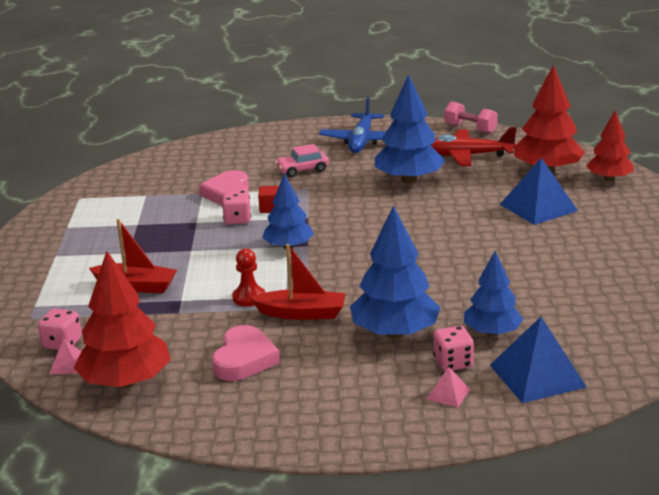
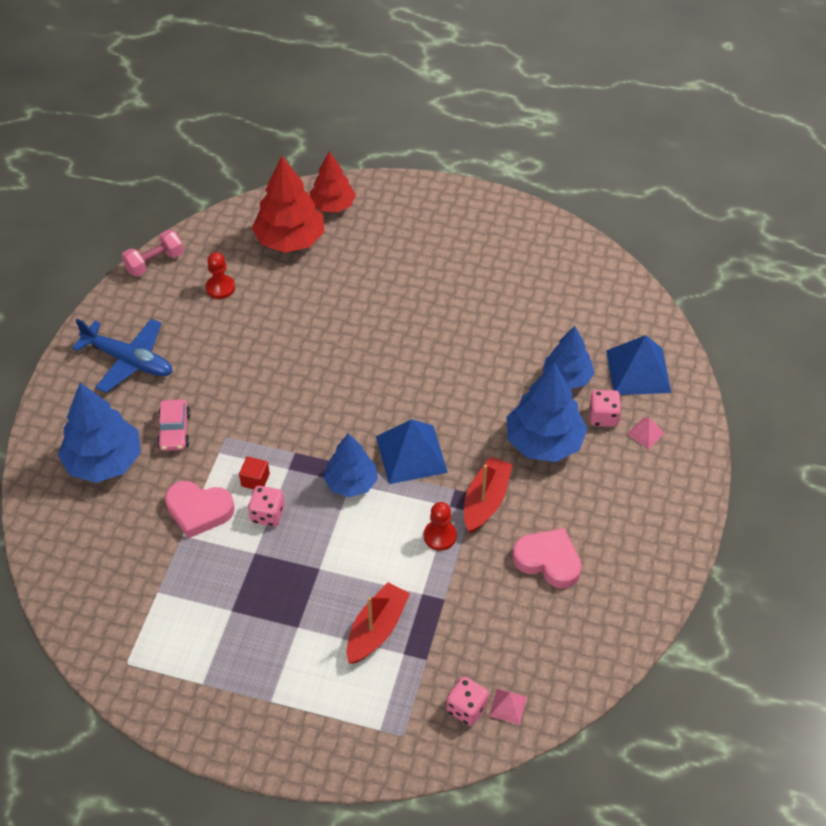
camera: 75 degrees left, 25 degrees up
red tree [74,251,171,388] -> none
blue tree [375,74,445,183] -> blue tree moved to [58,383,141,483]
red plane [430,127,517,166] -> red pawn [206,252,235,299]
blue pyramid [500,158,578,225] -> blue pyramid moved to [376,419,448,484]

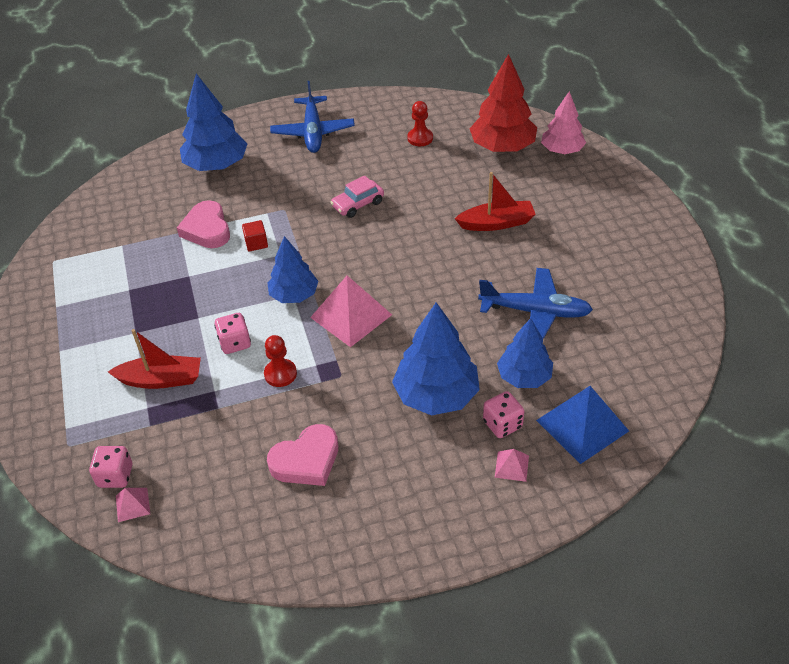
camera: 60 degrees right, 5 degrees down
pink dumbbell [122,230,184,277] -> none
pink car [157,399,191,451] -> pink car moved to [330,176,384,218]
pink dice [248,486,285,527] -> pink dice moved to [214,313,251,354]
red tree [310,151,356,213] -> pink tree [541,91,586,154]
blue pyramid [376,419,448,484] -> pink pyramid [310,276,392,347]
red boat [464,457,513,533] -> red boat moved to [455,172,536,231]
pink heart [512,528,582,588] -> pink heart turned 60 degrees clockwise [267,424,338,486]
none -> blue plane [478,268,593,339]

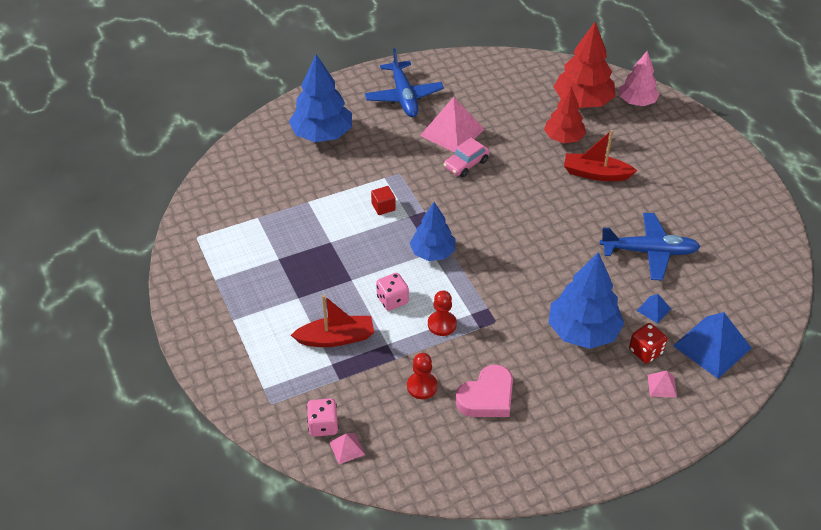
camera: 10 degrees left, 0 degrees up
pink heart [177,200,230,248] -> none
pink pyramid [310,276,392,347] -> pink pyramid moved to [420,97,484,153]
red pawn [407,101,433,146] -> red pawn moved to [407,353,437,399]
red boat [455,172,536,231] -> red boat turned 150 degrees counterclockwise [564,130,637,181]
pink dice [483,391,524,438] -> red dice [629,323,667,363]
blue tree [497,318,553,388] -> blue pyramid [637,294,671,323]
none -> red tree [544,87,586,143]

